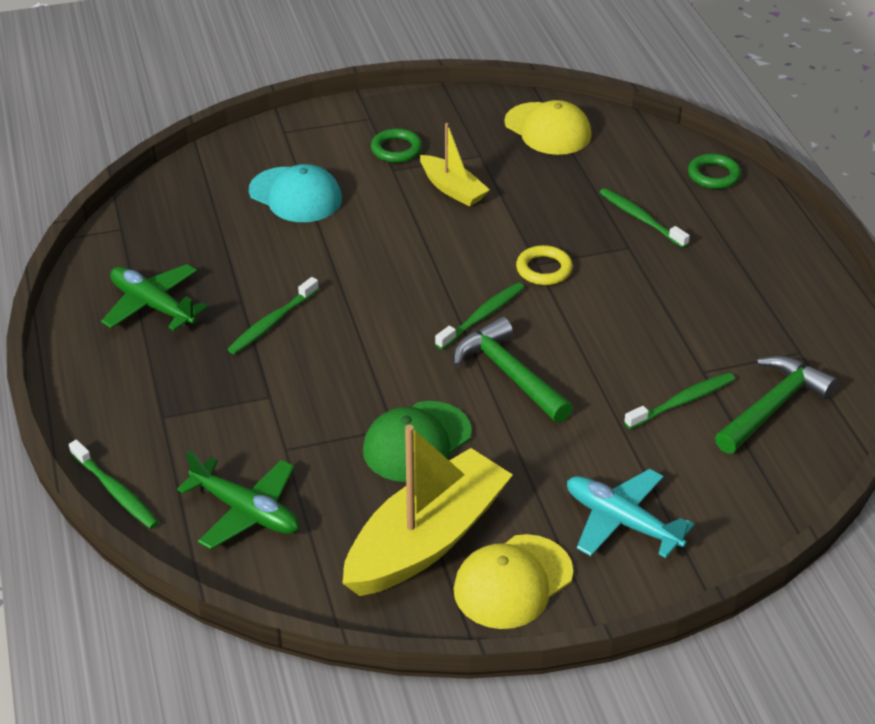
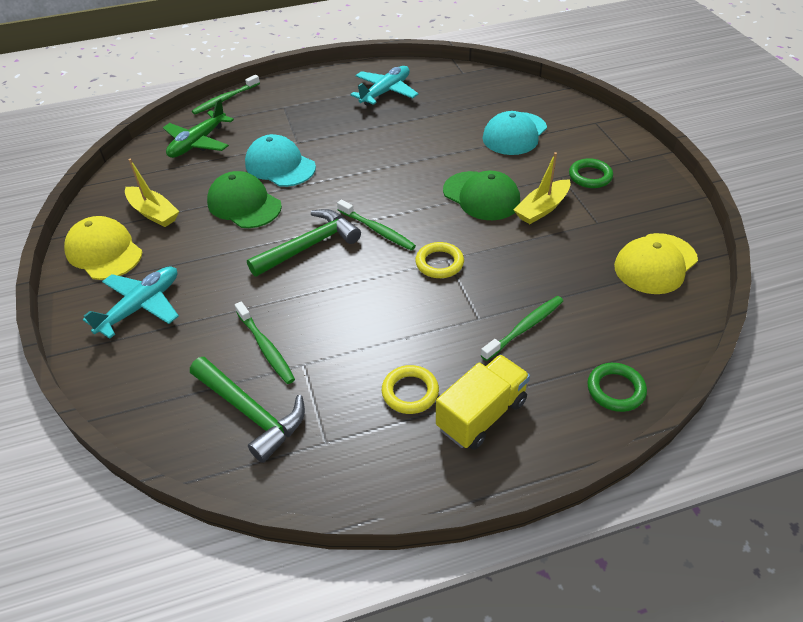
camera: 90 degrees right, 5 degrees up
green plane [101,264,208,331] -> turquoise plane [350,66,419,106]
green toothbrush [227,277,319,354] -> none
yellow boat [342,425,513,596] -> yellow boat [125,159,179,227], size x0.53
none -> turquoise cap [245,134,316,187]
none -> yellow ring [382,365,439,414]
none -> yellow truck [436,355,530,450]
none -> green cap [443,171,520,220]

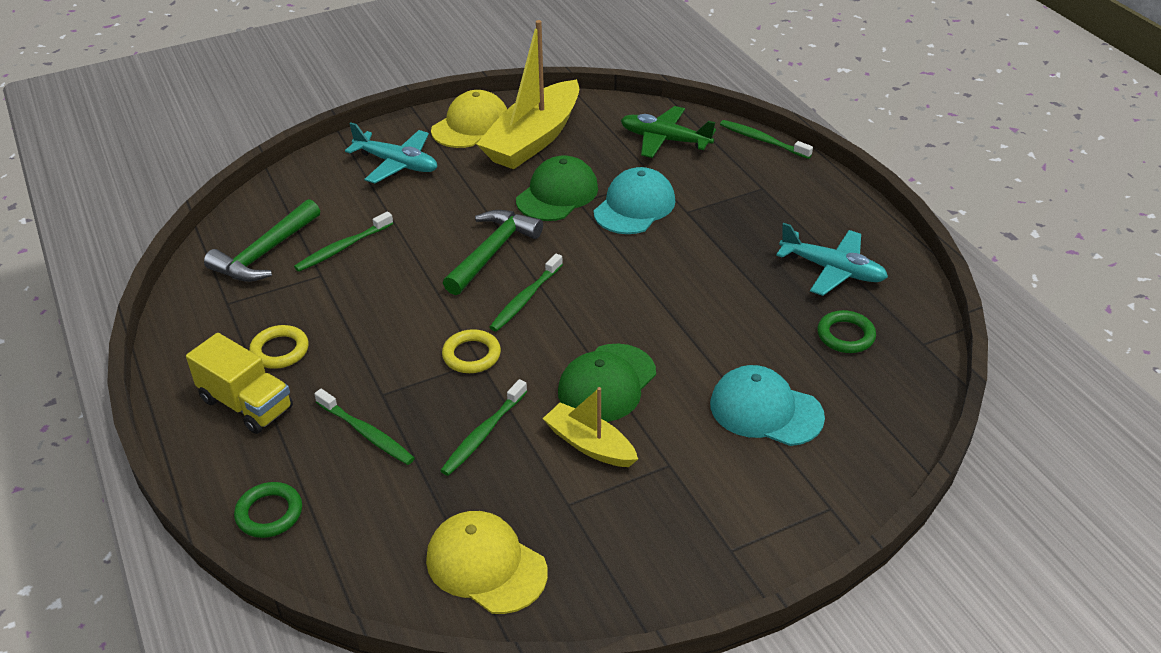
camera: 80 degrees right, 5 degrees down
yellow boat [125,159,179,227] -> yellow boat [477,20,579,169], size x1.88
green hammer [247,209,361,277] -> green hammer turned 105 degrees counterclockwise [443,210,543,295]
green ring [569,158,613,188] -> green ring moved to [817,310,876,353]
none -> green toothbrush [440,379,527,476]

